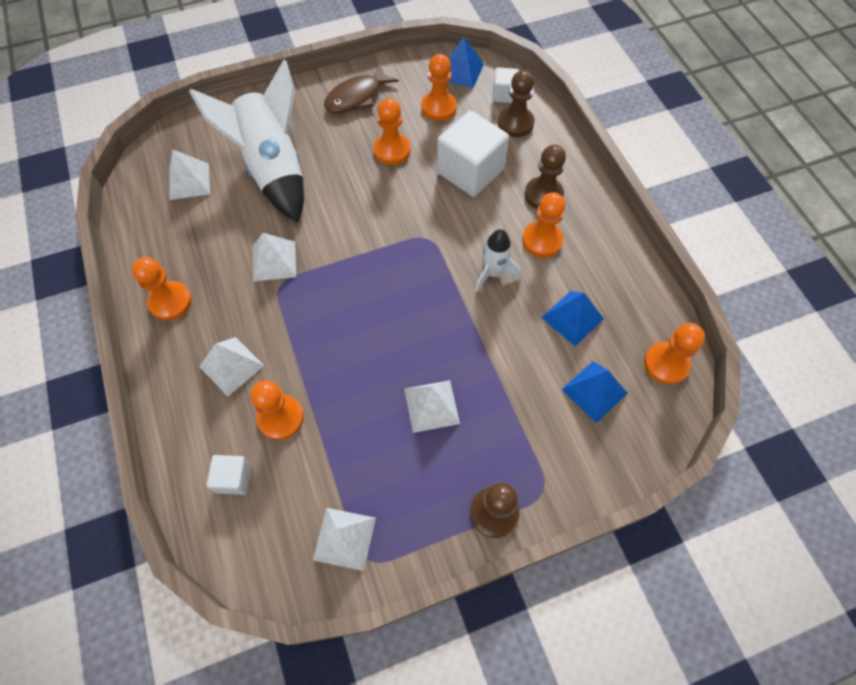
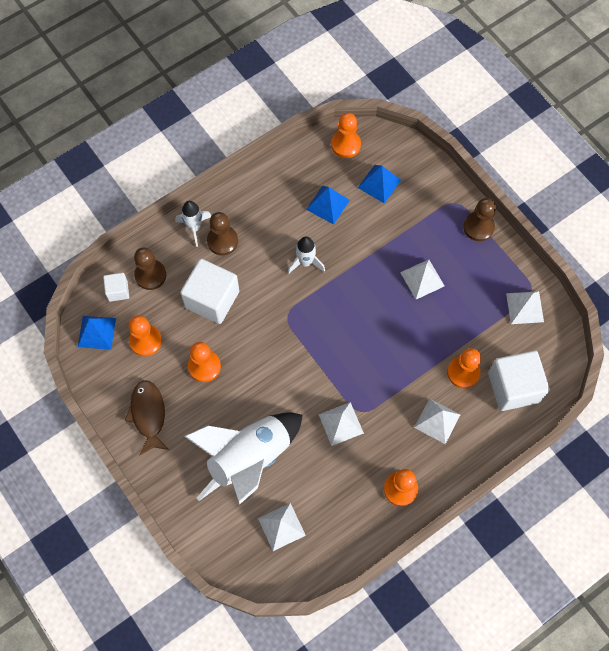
camera: 105 degrees left, 5 degrees up
white cube [207,455,252,495] -> white cube [488,351,550,411], size x2.00
brown fish [324,65,399,113] -> brown fish turned 135 degrees counterclockwise [125,380,169,456]
orange pawn [522,192,565,257] -> none
none -> white rocket [175,201,211,247]

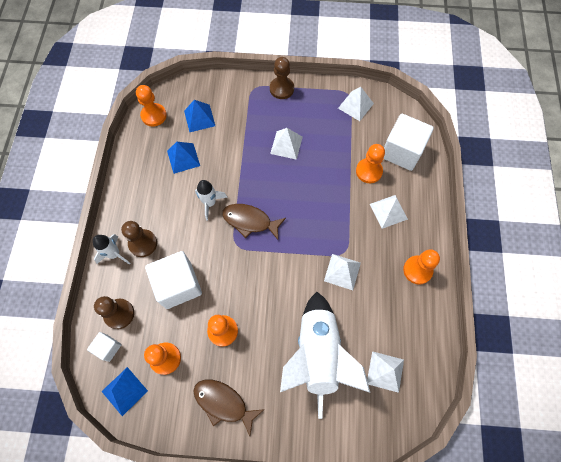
camera: 50 degrees left, 0 degrees up
none -> brown fish [222,204,286,240]

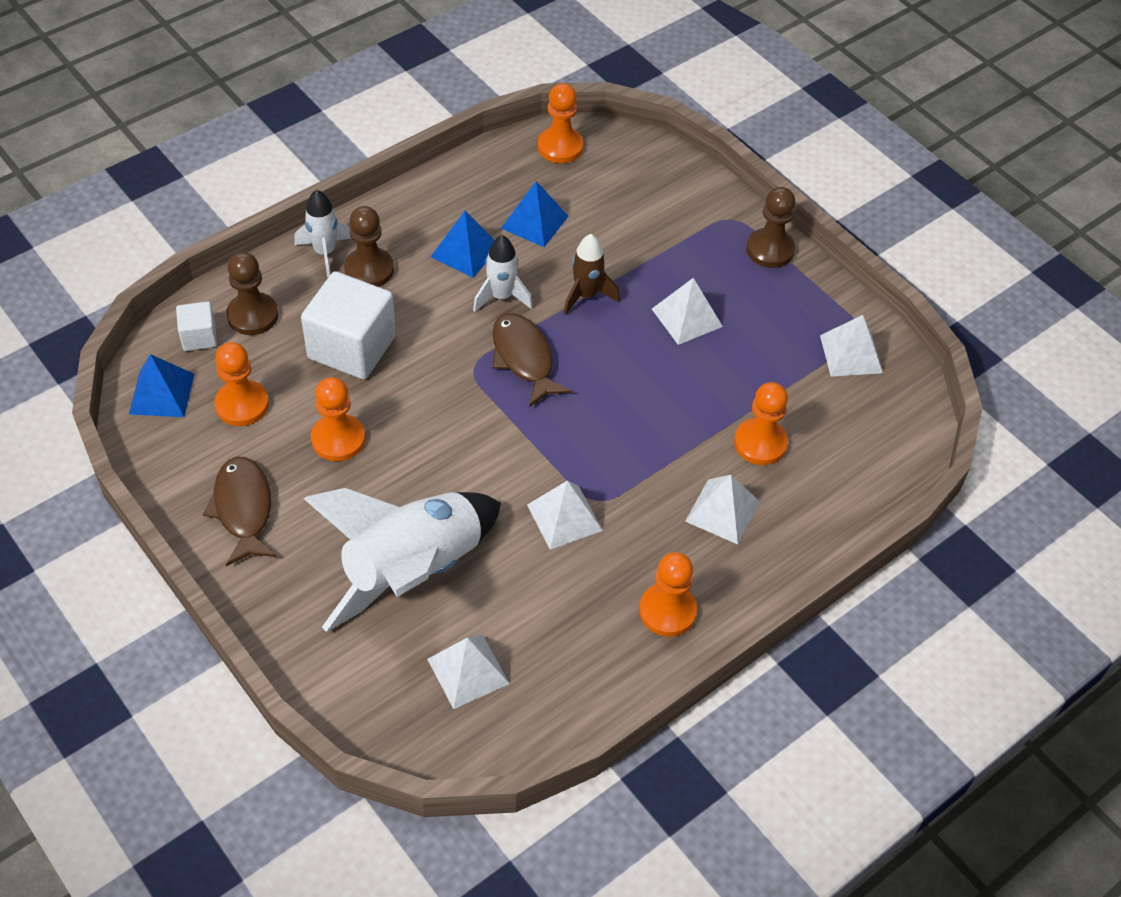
camera: 45 degrees right, 15 degrees down
blue pyramid [184,100,215,132] -> blue pyramid moved to [431,211,494,278]
white cube [384,114,434,171] -> none
none -> brown rocket [564,234,620,315]

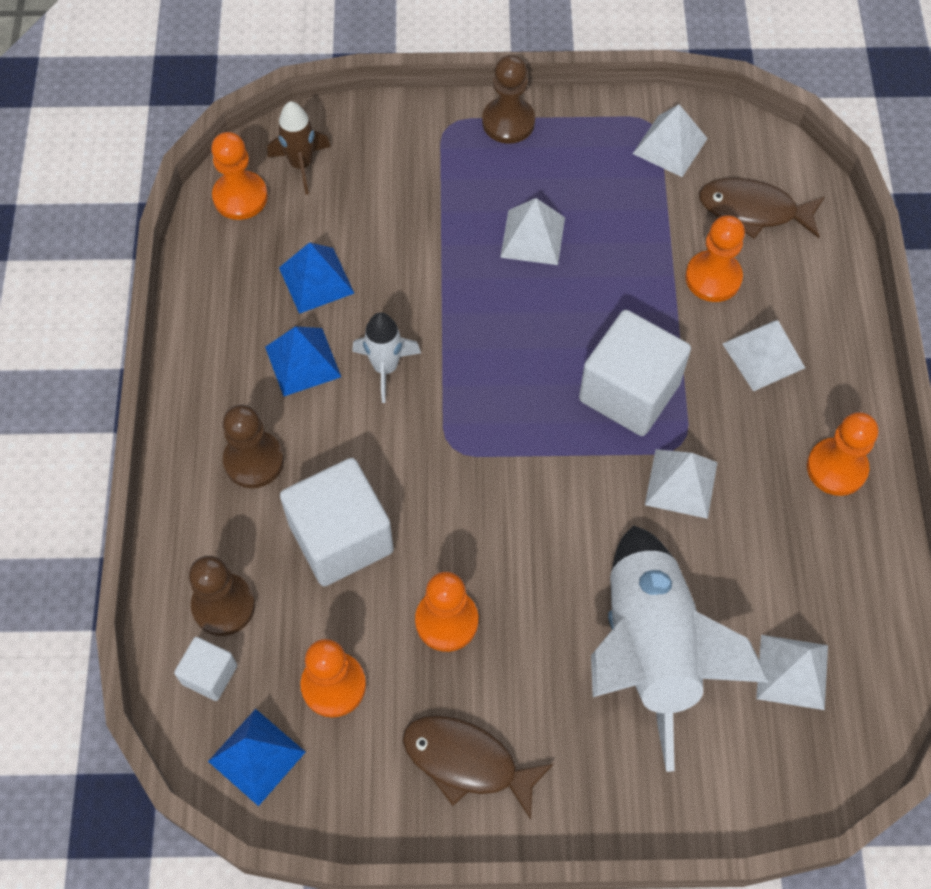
camera: 50 degrees left, 10 degrees up
white rocket [294,190,352,277] -> none
brown fish [492,313,572,407] -> brown fish moved to [699,178,825,239]
brown rocket [564,234,620,315] -> brown rocket moved to [267,101,331,195]
none -> white cube [579,310,691,436]

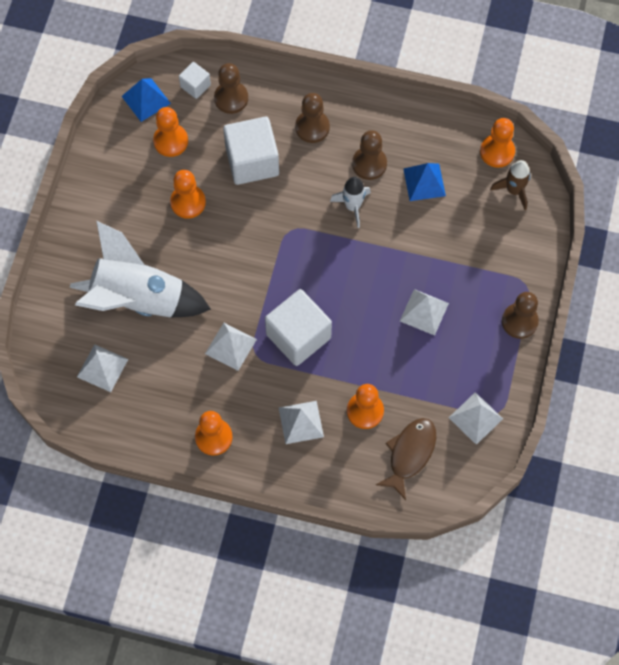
camera: 105 degrees right, 5 degrees up
blue pyramid [265,327,341,397] -> brown pawn [352,130,387,180]
brown fish [402,715,554,820] -> none

